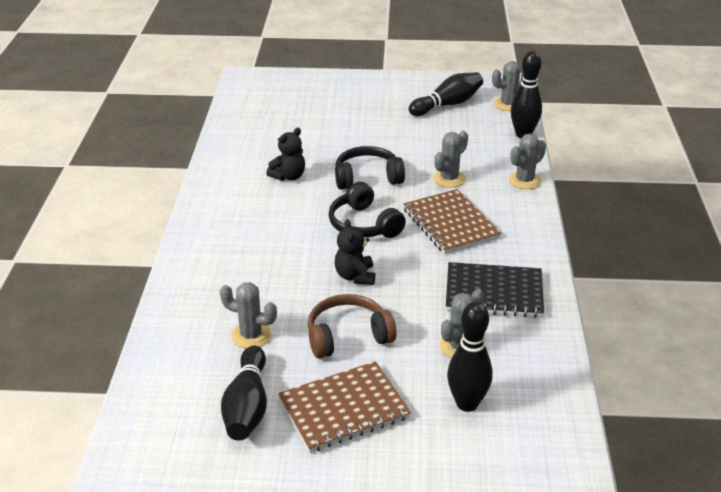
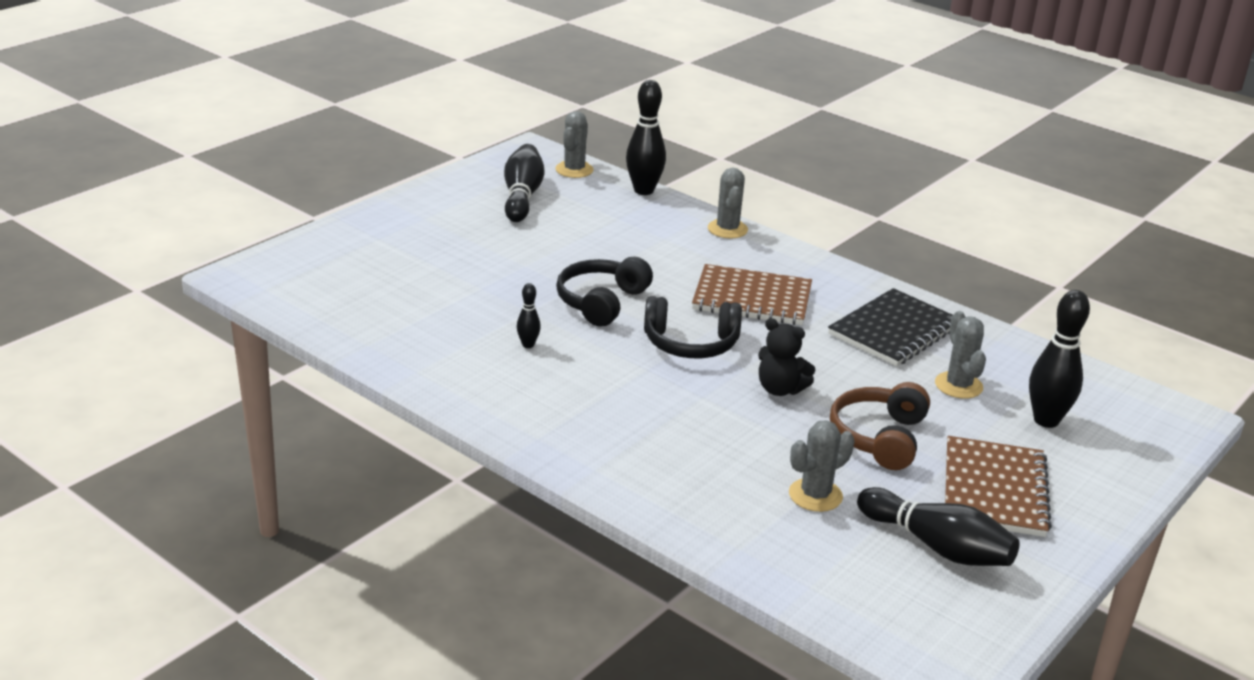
camera: 55 degrees left, 5 degrees down
black teddy bear [266,127,305,181] -> black bowling pin [517,283,541,348]
grey cactus [433,131,468,188] -> none

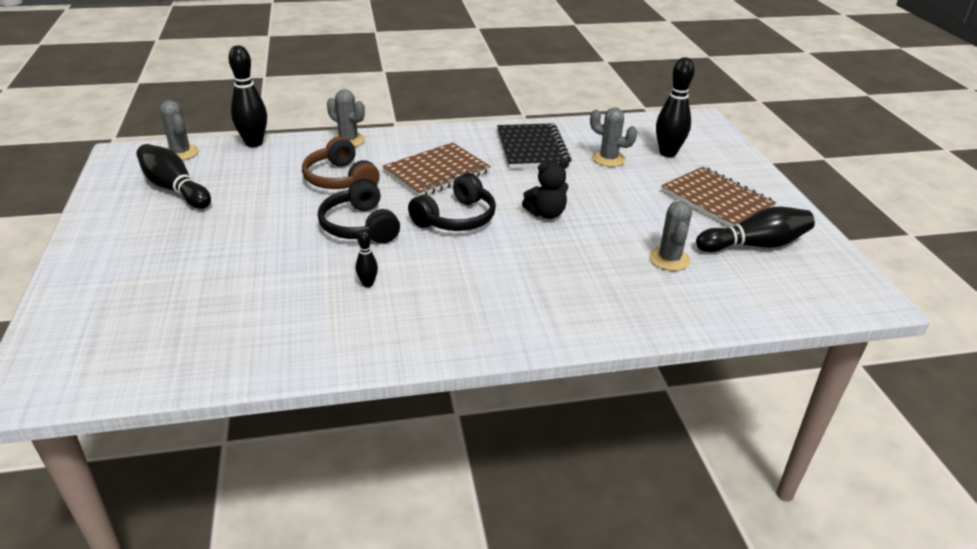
camera: 50 degrees left, 5 degrees up
brown headphones [830,382,930,470] -> brown headphones moved to [302,137,380,189]

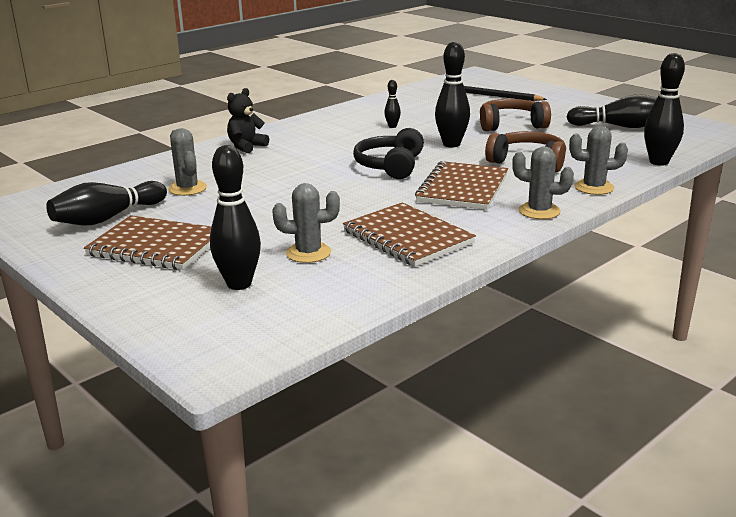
camera: 150 degrees right, 10 degrees down
grey cactus [160,100,199,160] -> grey cactus moved to [512,146,574,219]
black headphones [318,179,400,244] -> black bowling pin [435,42,470,148]
black notebook [497,123,572,168] -> brown notebook [343,202,476,266]
black teddy bear [522,159,569,219] -> black teddy bear moved to [227,88,269,153]
none -> black pencil [464,86,547,101]
none -> brown headphones [480,99,551,131]

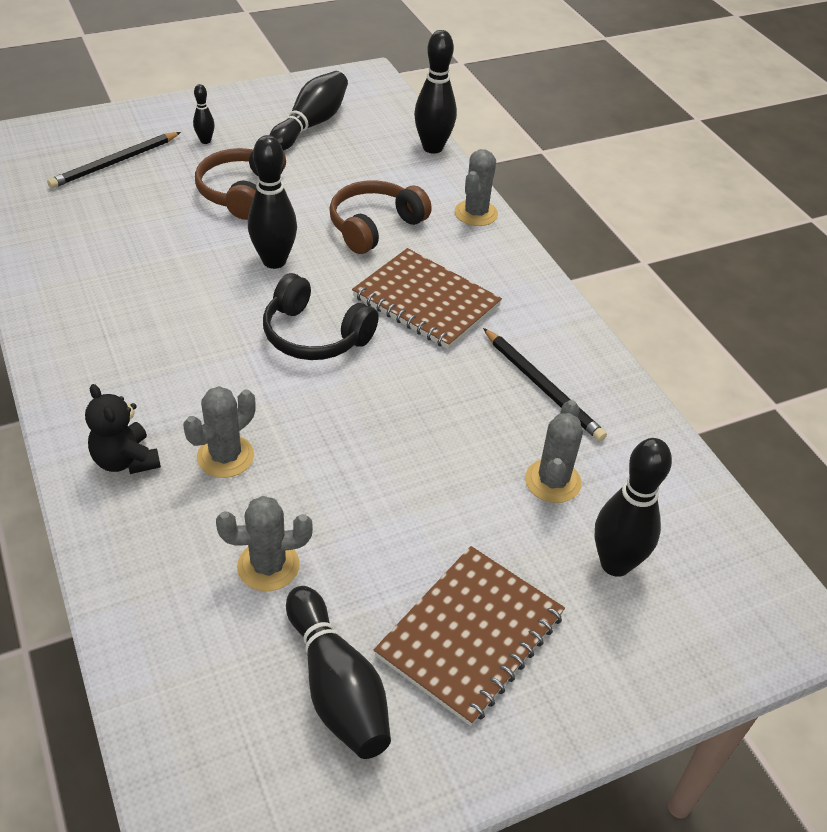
camera: 75 degrees left, 20 degrees up
brown notebook [343,202,476,266] -> black pencil [483,328,607,441]
black bowling pin [384,80,401,128] -> black bowling pin moved to [193,84,215,144]
grey cactus [512,146,574,219] -> grey cactus moved to [183,386,256,478]

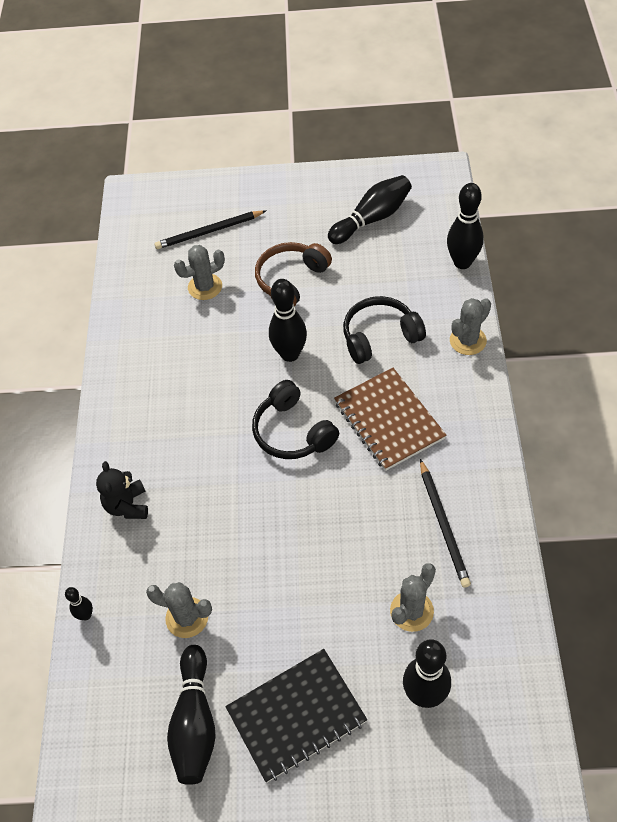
camera: 30 degrees right, 10 degrees up
grey cactus [183,386,256,478] -> grey cactus moved to [174,245,225,300]
black bowling pin [193,84,215,144] -> black bowling pin moved to [65,587,93,620]
brown headphones [329,180,432,254] -> black headphones [343,296,426,364]
brown notebook [374,546,565,726] -> black notebook [225,649,367,783]

